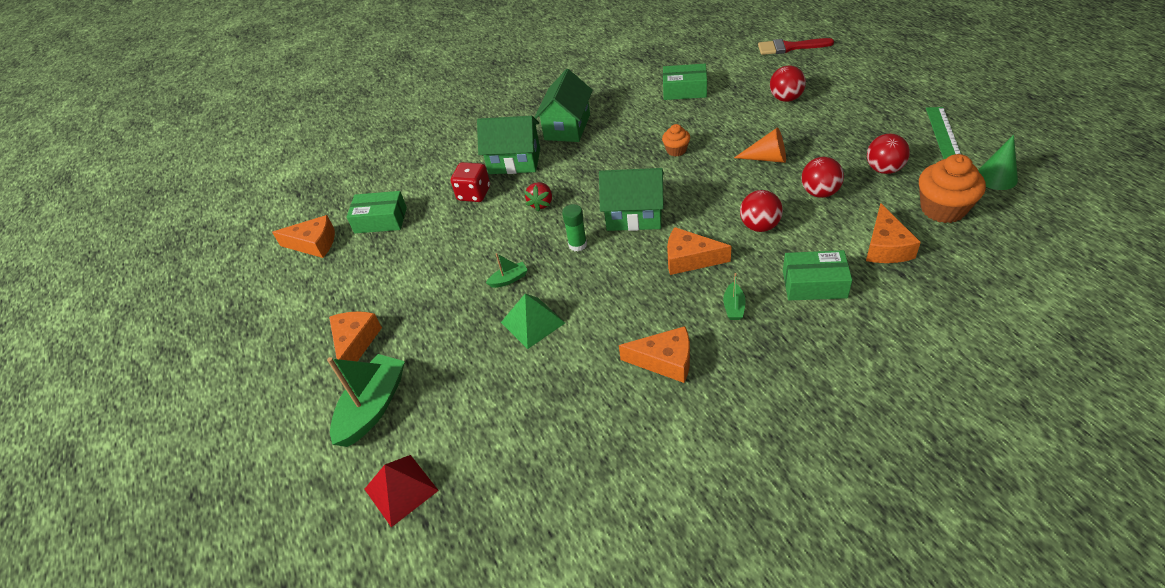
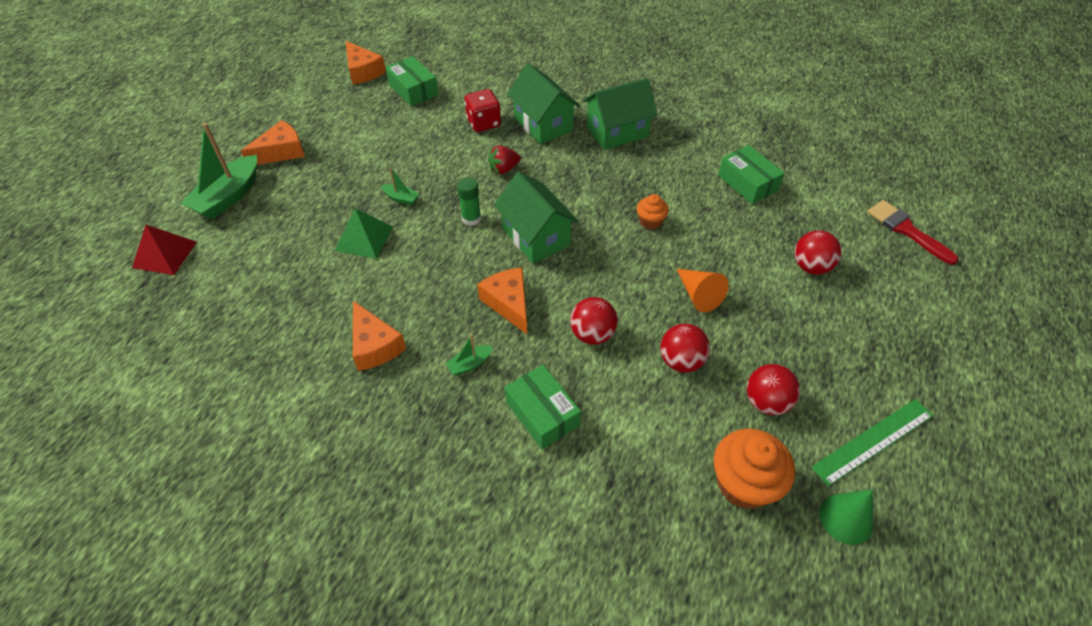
camera: 45 degrees right, 5 degrees up
green boat [327,354,405,447] -> green boat turned 135 degrees clockwise [181,123,257,219]
orange cheese [866,203,921,263] -> none

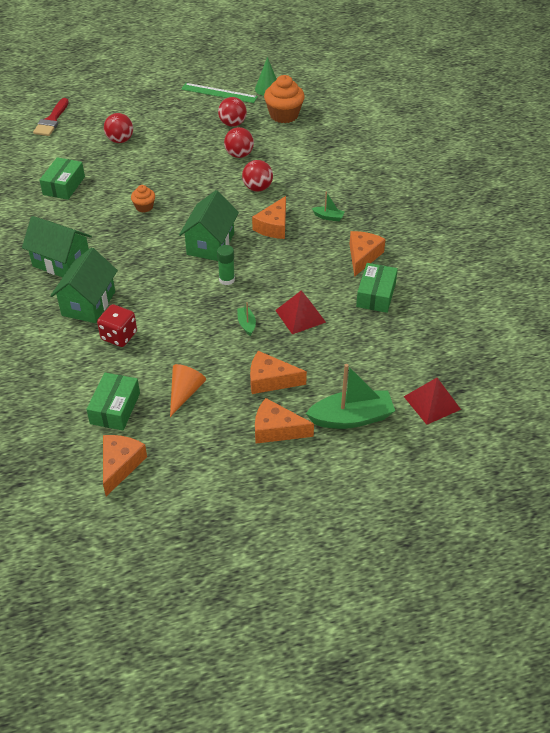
camera: 130 degrees left, 5 degrees down
green pyramid [334,208,393,259] -> red pyramid [275,290,326,334]
red strawberry [488,145,521,174] -> none
green box [505,365,581,449] -> green box moved to [356,263,398,313]
orange cone [677,269,729,312] -> orange cone moved to [170,364,206,417]
none -> orange cheese [250,351,307,394]

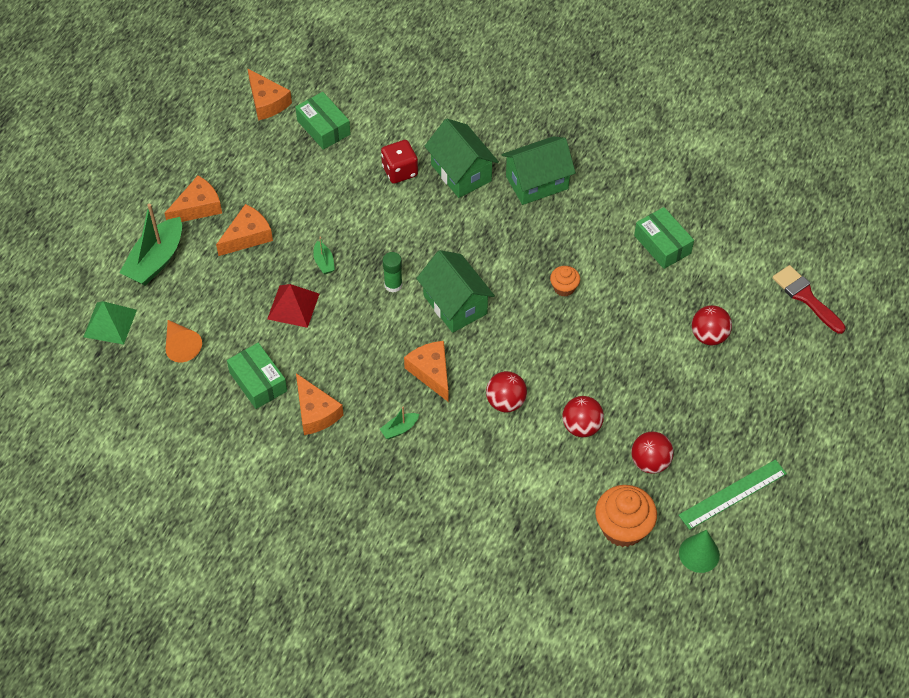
camera: 130 degrees right, 10 degrees up
orange cone [170,364,206,417] -> orange cone moved to [166,320,202,363]
green boat [237,302,256,336] -> green boat turned 45 degrees clockwise [313,236,335,274]
red pyramid [404,378,461,425] -> green pyramid [83,301,137,345]

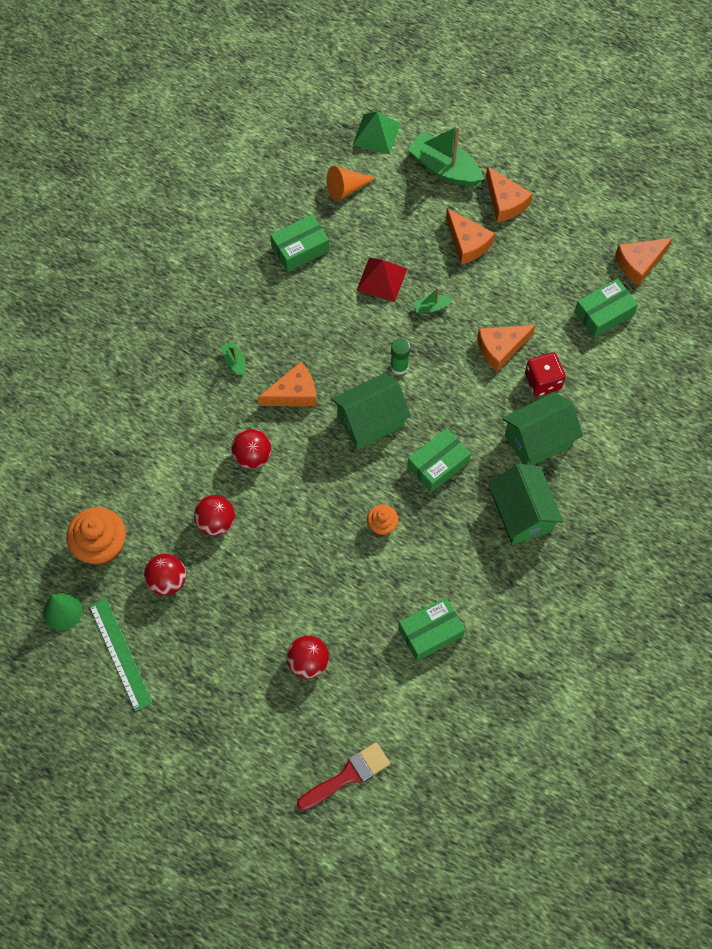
camera: 95 degrees right, 10 degrees up
orange cheese [296,373,343,435] -> orange cheese moved to [477,325,536,371]
none -> green box [407,428,471,492]

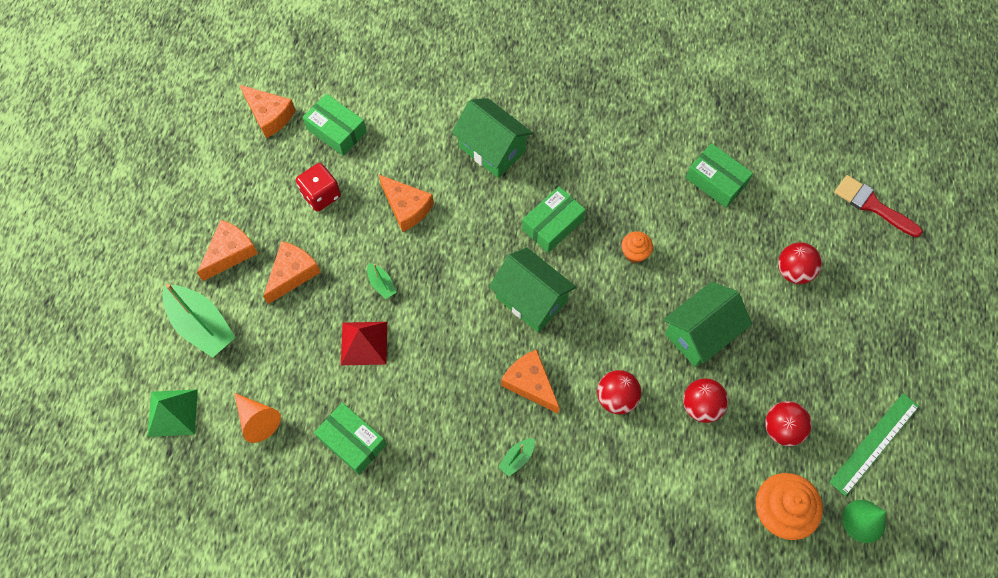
camera: 110 degrees left, 0 degrees up
green glue stick [391,338,410,375] -> none
green boat [407,126,483,186] -> green boat turned 60 degrees counterclockwise [162,284,236,358]
green box [407,428,471,492] -> green box turned 75 degrees counterclockwise [522,186,586,253]
green house [489,464,563,545] -> green house moved to [663,282,752,367]
red dice [525,352,566,396] -> red dice moved to [296,163,341,212]

